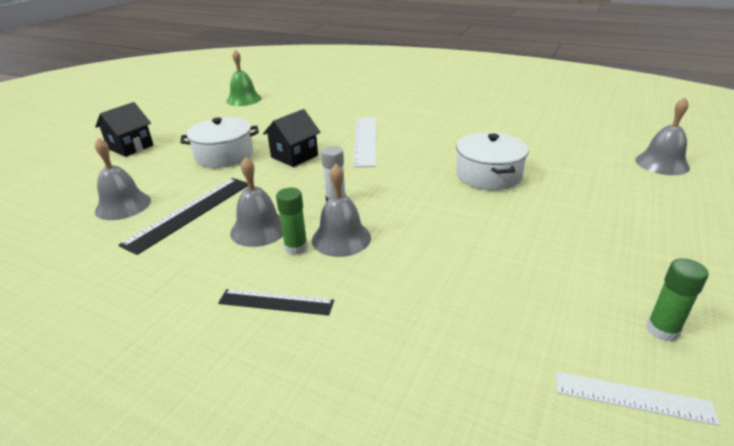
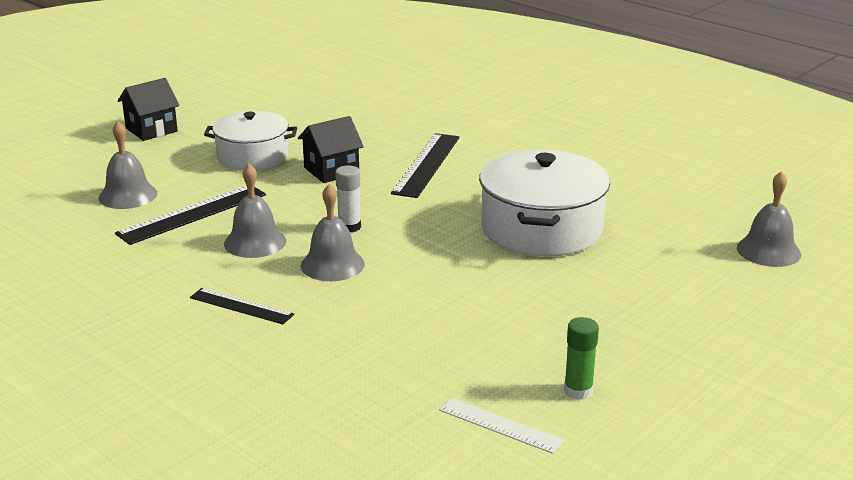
camera: 15 degrees right, 5 degrees down
green bell [227,50,262,106] -> none
green glue stick [276,188,308,255] -> none
white ruler [353,118,376,167] -> black ruler [391,133,460,198]
white pot [456,132,529,190] -> white pot [479,149,610,257], size x1.52

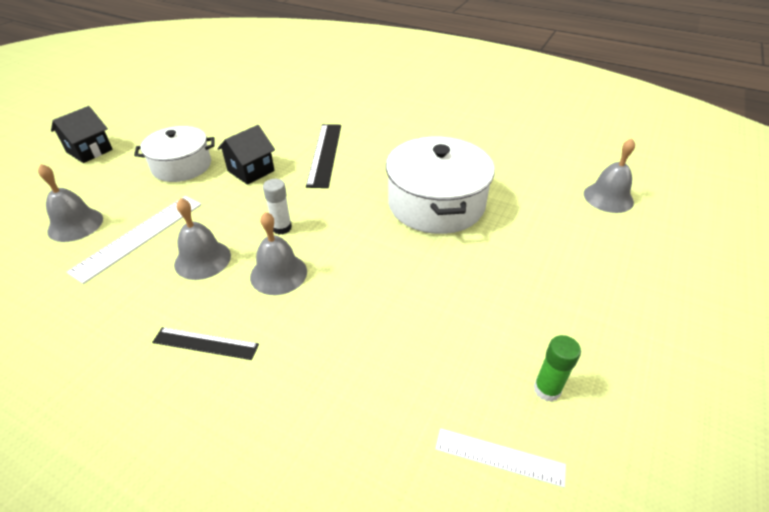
camera: 15 degrees left, 15 degrees up
black ruler [115,186,266,245] -> white ruler [67,196,202,284]

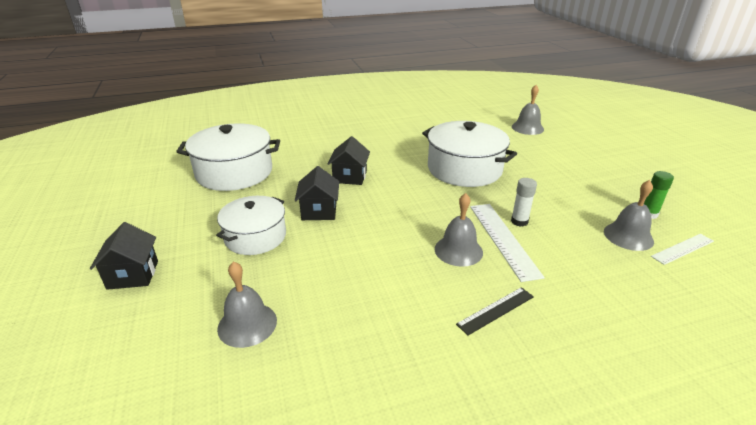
camera: 45 degrees left, 10 degrees down
white ruler [67,196,202,284] -> white ruler moved to [470,204,545,282]
grey bell [174,198,231,280] -> grey bell moved to [604,180,654,251]
white glue stick [263,179,292,234] -> white glue stick moved to [511,178,537,227]
black ruler [306,124,341,188] -> black house [328,136,370,185]
none -> white pot [176,123,280,191]

